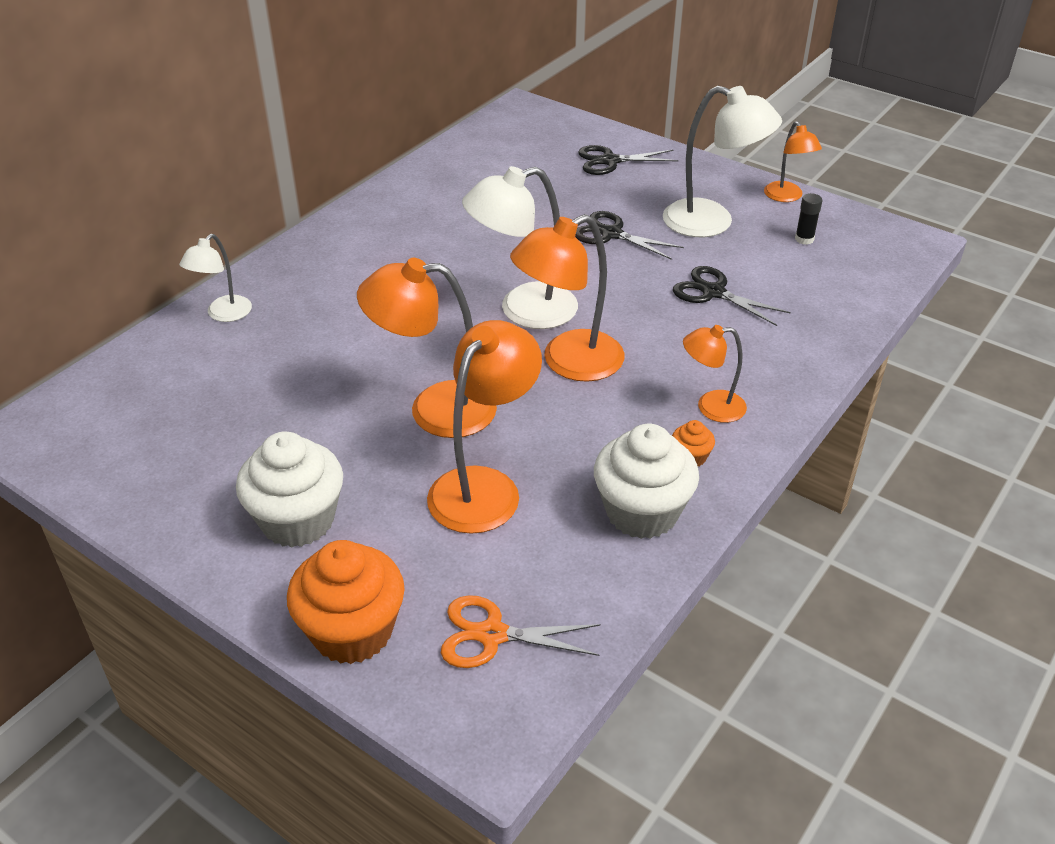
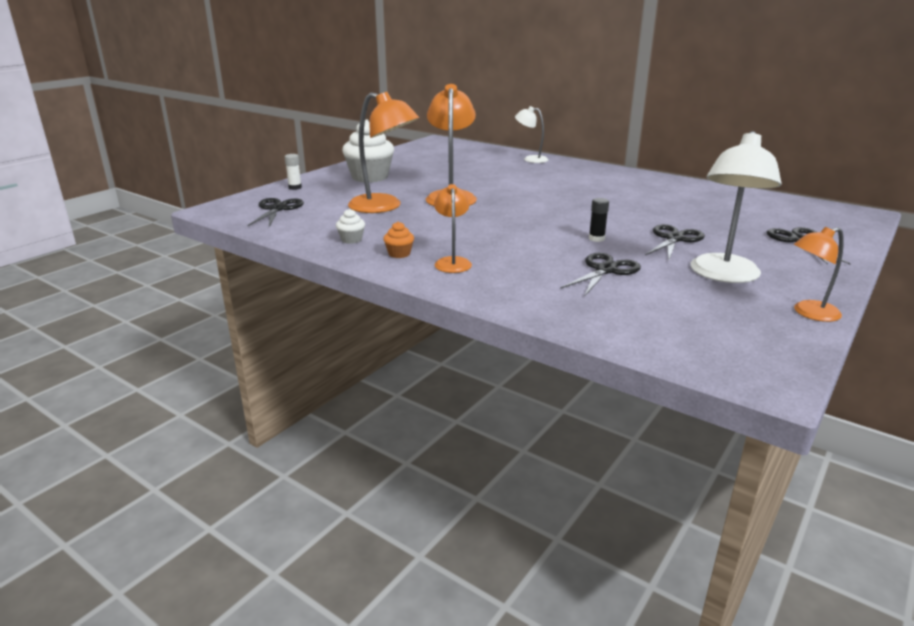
camera: 90 degrees right, 15 degrees down
orange cupcake [287,540,405,664] -> white glue stick [285,154,302,190]
orange scissors [441,595,601,668] -> black scissors [247,198,304,227]
white lamp [462,166,578,329] -> none
orange lamp [510,214,625,382] -> none
white cupcake [594,424,699,539] -> white cupcake [336,209,365,244], size x0.44
black glue stick [795,193,822,245] -> black glue stick moved to [589,198,609,242]

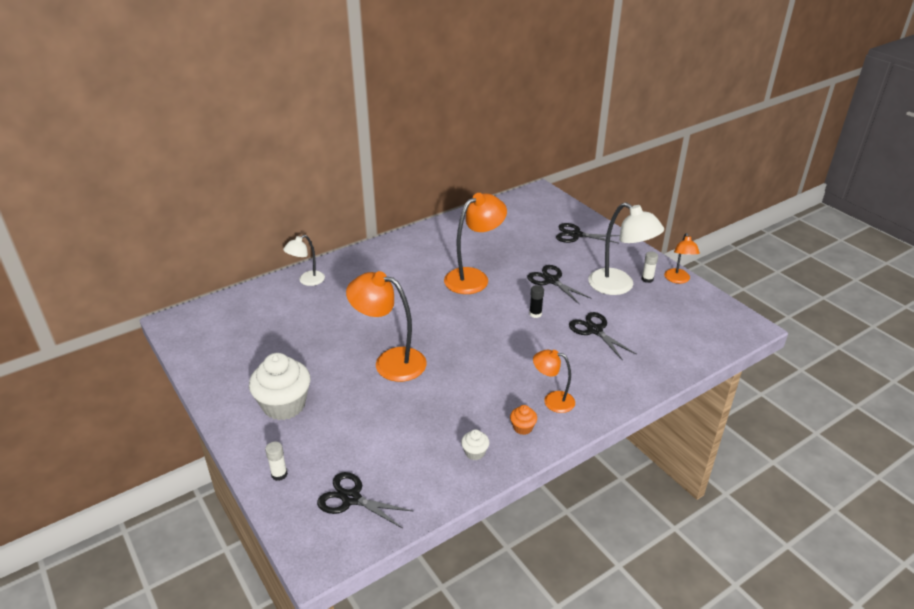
camera: 70 degrees left, 10 degrees up
orange lamp [348,92,419,213] -> orange lamp moved to [444,193,507,294]
none -> white glue stick [642,252,658,283]

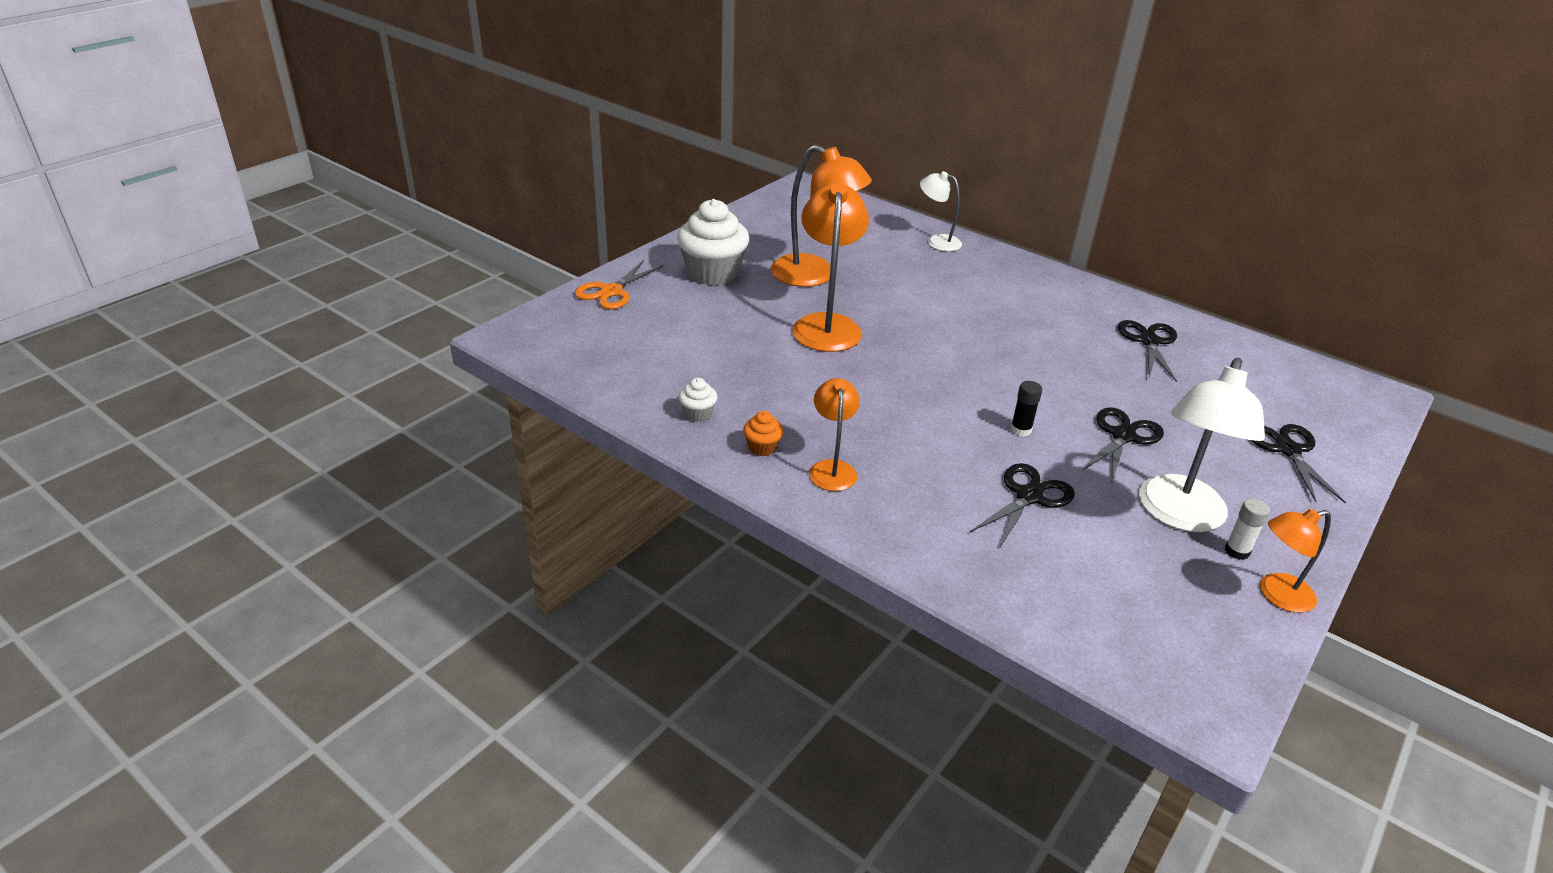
camera: 70 degrees right, 0 degrees up
white glue stick [265,442,288,481] -> orange scissors [575,260,664,309]
black scissors [317,472,414,529] -> black scissors moved to [1118,320,1177,382]
orange lamp [444,193,507,294] -> orange lamp moved to [771,145,872,287]

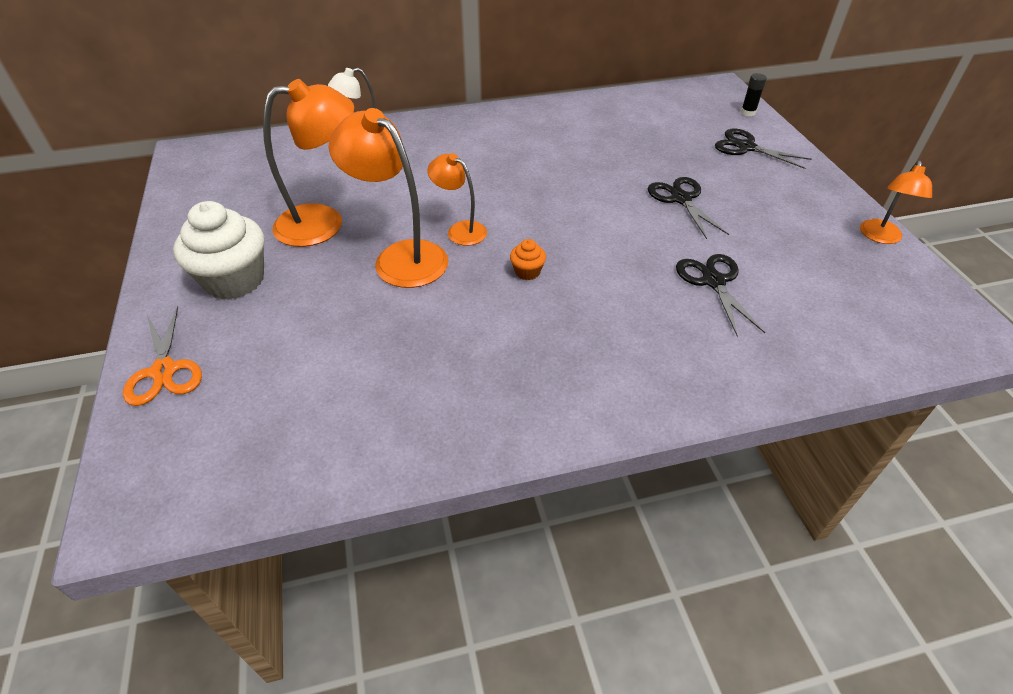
camera: 50 degrees left, 10 degrees up
white cupcake [679,378,717,422] -> none
orange cupcake [743,411,783,456] -> orange cupcake moved to [510,239,546,280]
orange lamp [809,378,860,491] -> orange lamp moved to [427,153,487,246]
black glue stick [1010,381,1042,437] -> black glue stick moved to [741,73,767,116]
black scissors [1118,320,1177,382] -> none
white lamp [1139,358,1265,532] -> none
white glue stick [1225,498,1270,560] -> none

